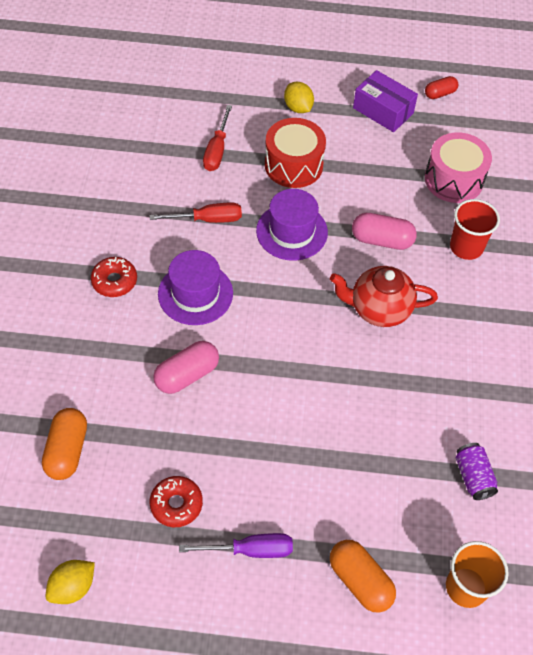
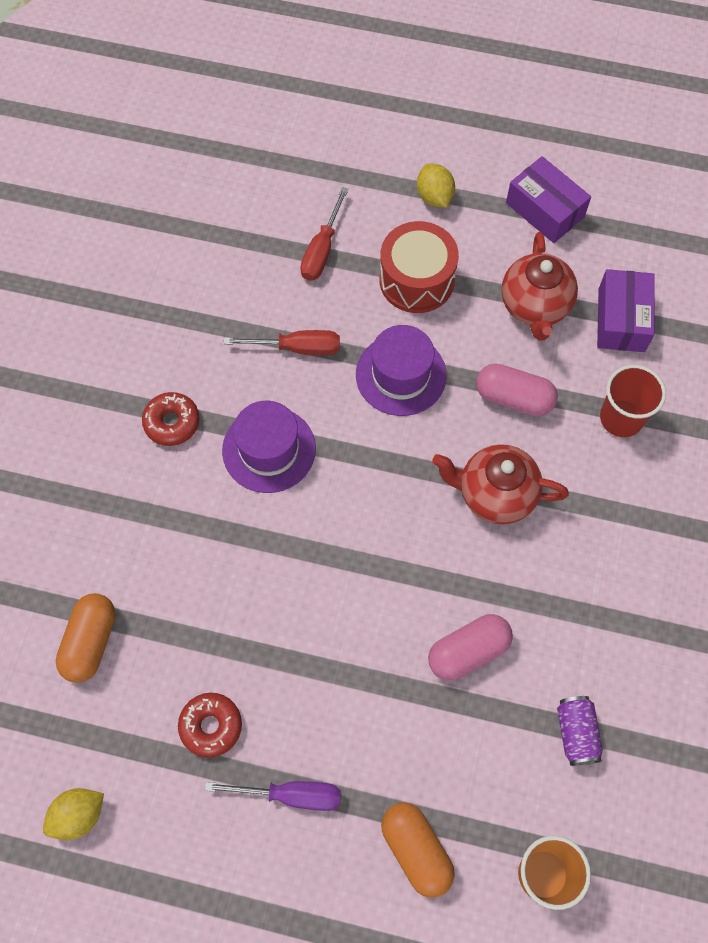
camera: 10 degrees right, 10 degrees up
pink capsule [153,341,219,394] -> pink capsule moved to [428,614,513,681]
red capsule [425,76,458,99] -> none
pink drum [425,132,492,203] -> purple box [597,269,655,352]
none -> red teapot [501,232,578,341]

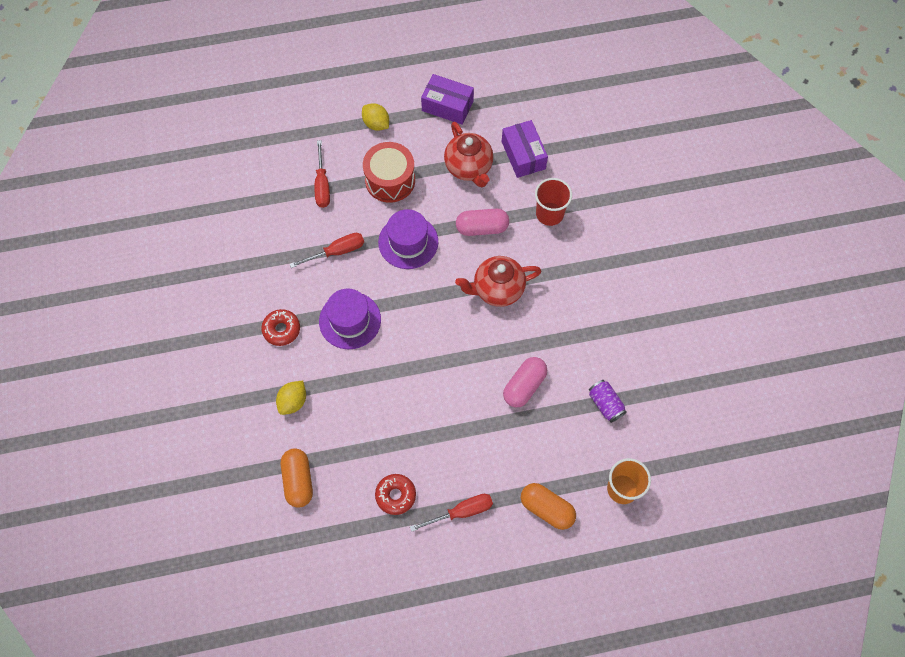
camera: 25 degrees left, 0 degrees up
yellow lemon [43,788,104,840] -> yellow lemon moved to [276,381,306,415]
purple screwdriver [205,781,341,811] -> red screwdriver [410,494,493,532]

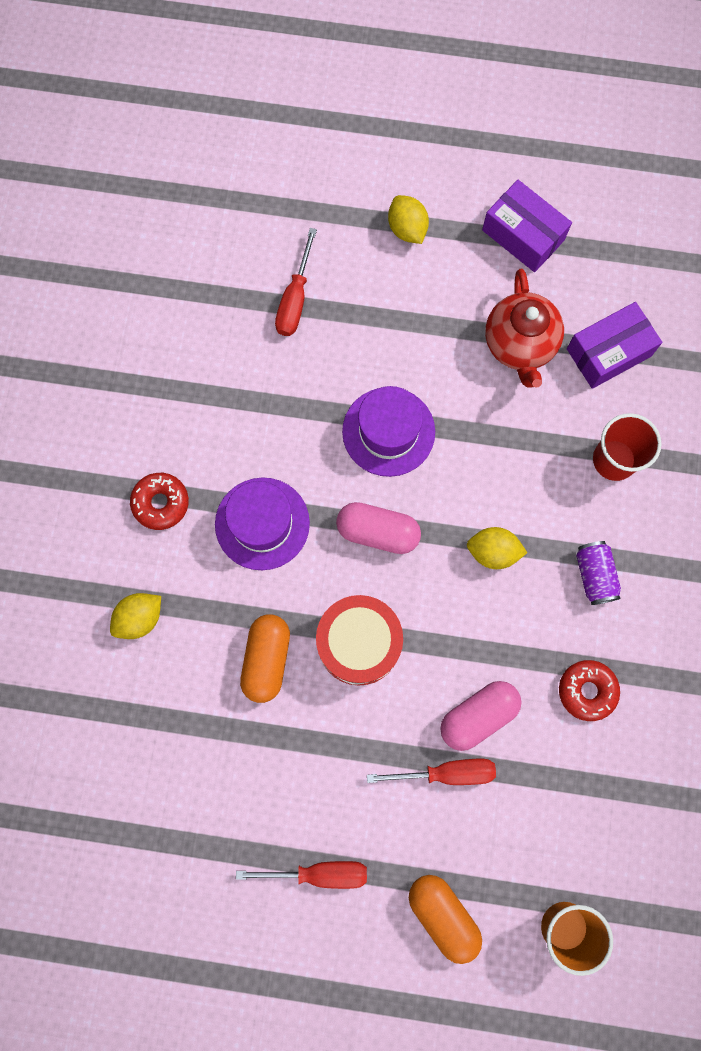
camera: 20 degrees right, 10 degrees up
orange capsule [281,448,313,508] -> orange capsule moved to [240,614,290,703]
red screwdriver [290,233,364,268] -> red screwdriver moved to [367,759,496,785]
red drum [363,142,415,203] -> red drum moved to [316,595,403,686]
red donut [375,474,416,515] -> red donut moved to [559,660,620,721]
red teapot [455,256,541,307] -> yellow lemon [467,527,527,569]
pink capsule [456,209,509,236] -> pink capsule moved to [336,502,421,554]
purple box [502,120,548,178] -> purple box turned 60 degrees clockwise [567,302,662,389]
purple can [589,380,627,423] -> purple can moved to [576,541,621,605]

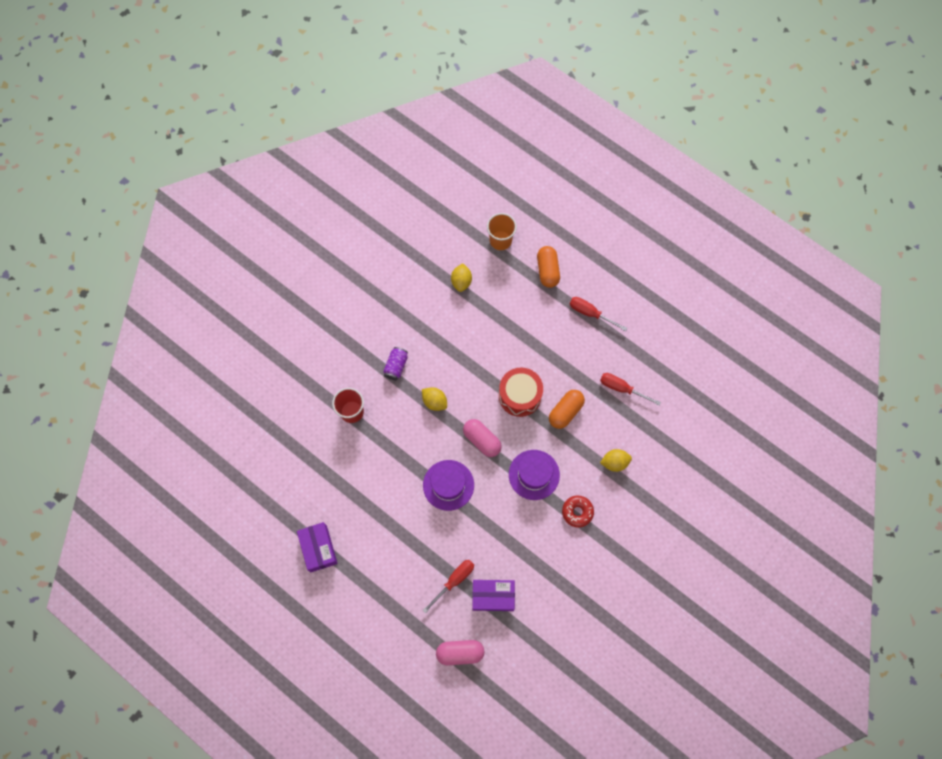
camera: 150 degrees left, 5 degrees down
red screwdriver [367,759,496,785] -> red screwdriver moved to [600,373,661,406]
yellow lemon [388,195,429,244] -> yellow lemon moved to [451,263,472,292]
pink capsule [440,681,522,751] -> pink capsule moved to [436,640,484,665]
red teapot [485,269,564,388] -> none
red donut [559,660,620,721] -> none
purple box [567,302,662,389] -> purple box moved to [472,580,515,611]

